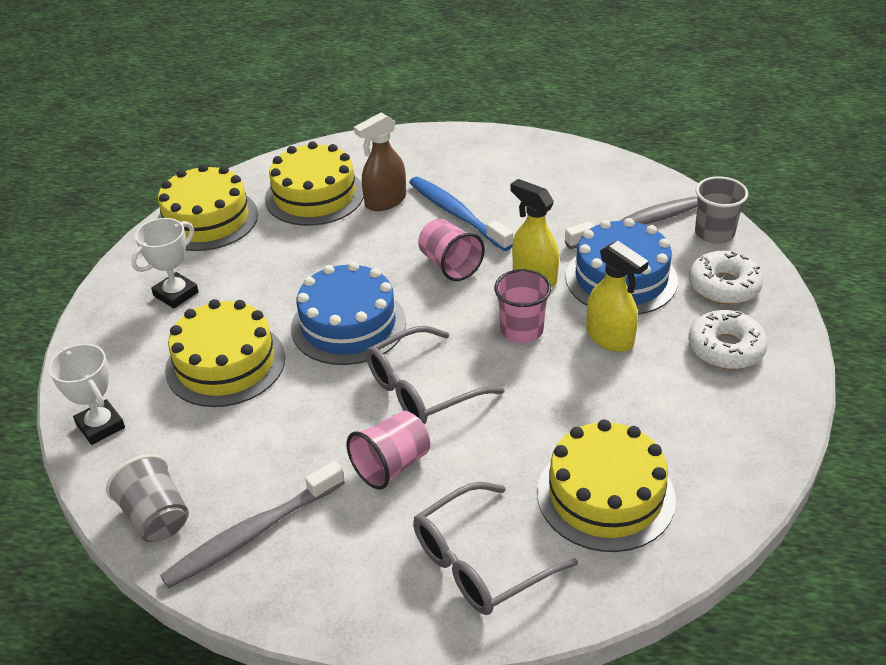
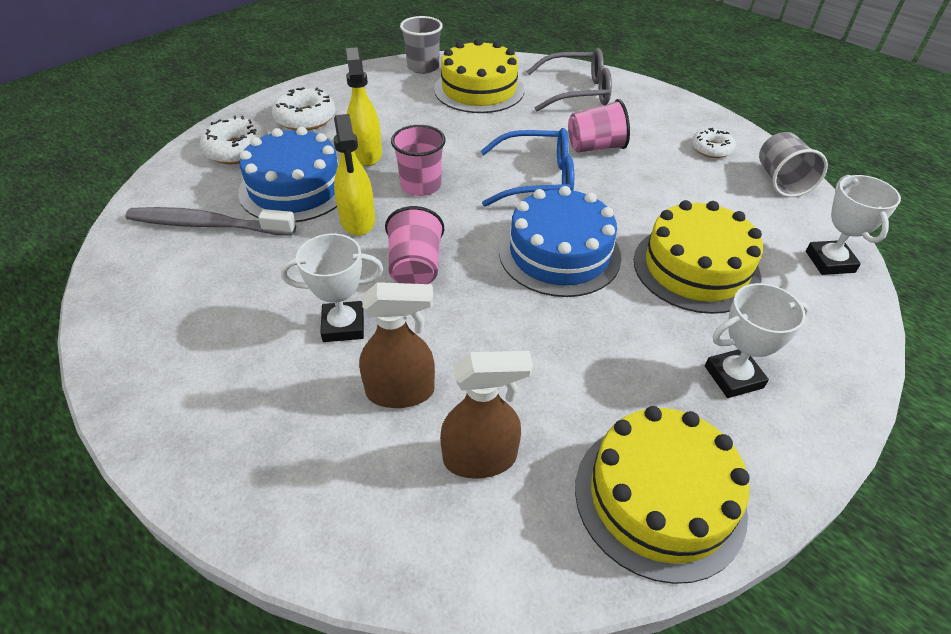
camera: 150 degrees left, 5 degrees up
grey toothbrush [160,461,345,588] -> white donut [691,128,736,158]
yellow cake [265,141,364,226] -> brown spray bottle [440,351,533,479]
grey glasses [366,326,505,424] -> blue glasses [481,128,574,207]
blue toothbrush [409,177,513,251] -> white trophy [281,234,383,342]
grey cup [695,176,748,244] -> grey cup moved to [400,16,443,74]

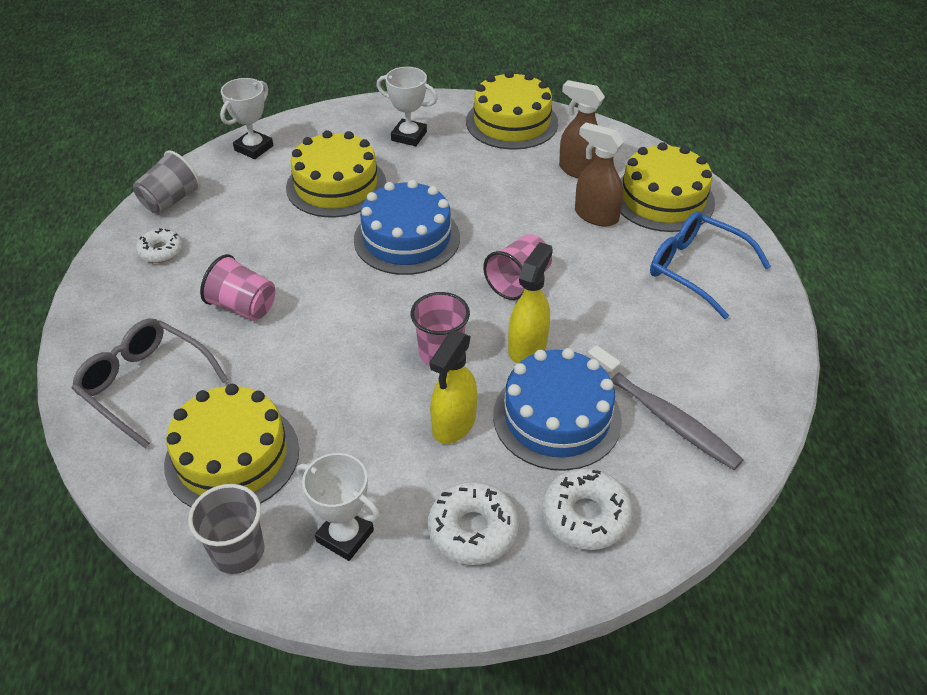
camera: 140 degrees left, 0 degrees up
white trophy [281,234,383,342] -> white trophy moved to [297,453,380,561]
blue glasses [481,128,574,207] -> blue glasses moved to [650,211,771,319]
none -> yellow cake [620,142,715,232]

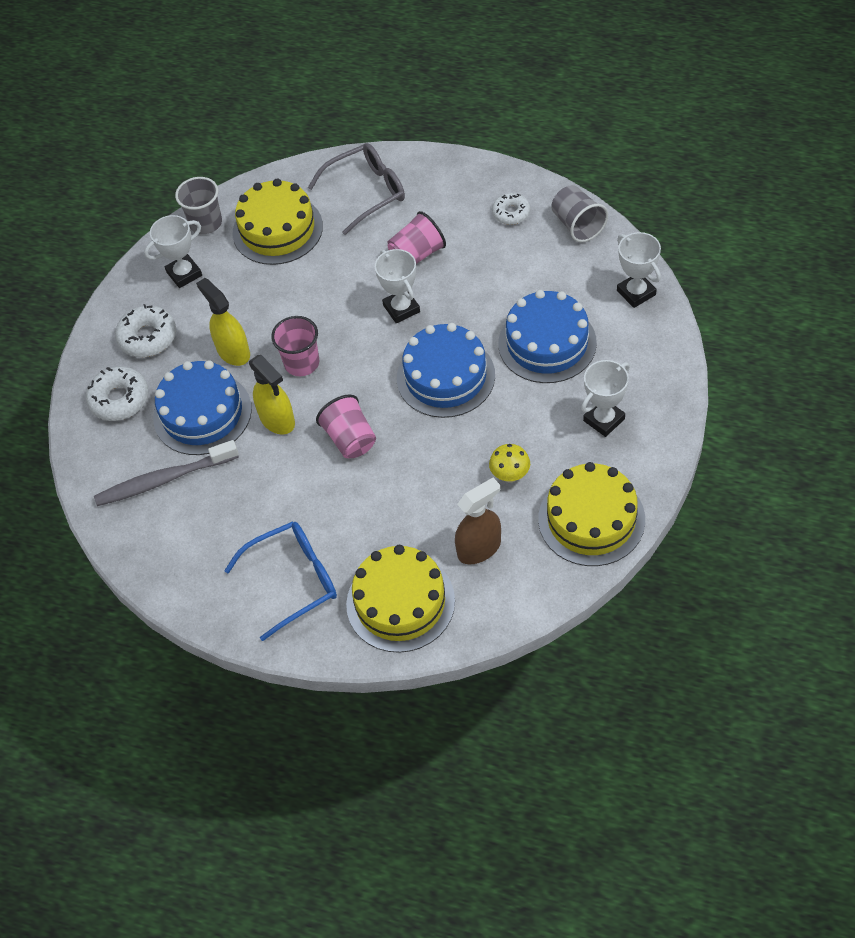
camera: 120 degrees right, 10 degrees up
yellow cake [286,130,386,217] -> blue cake [498,290,597,383]
brown spray bottle [575,122,624,226] -> none
none -> white trophy [375,249,420,323]
none -> yellow mushroom [489,444,530,483]

